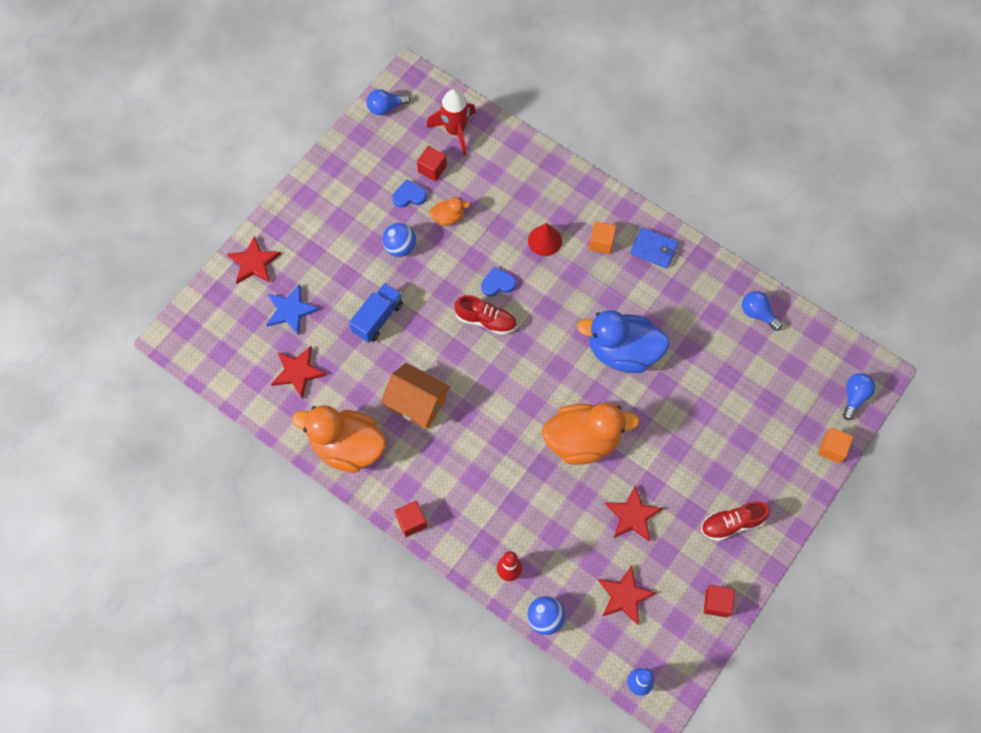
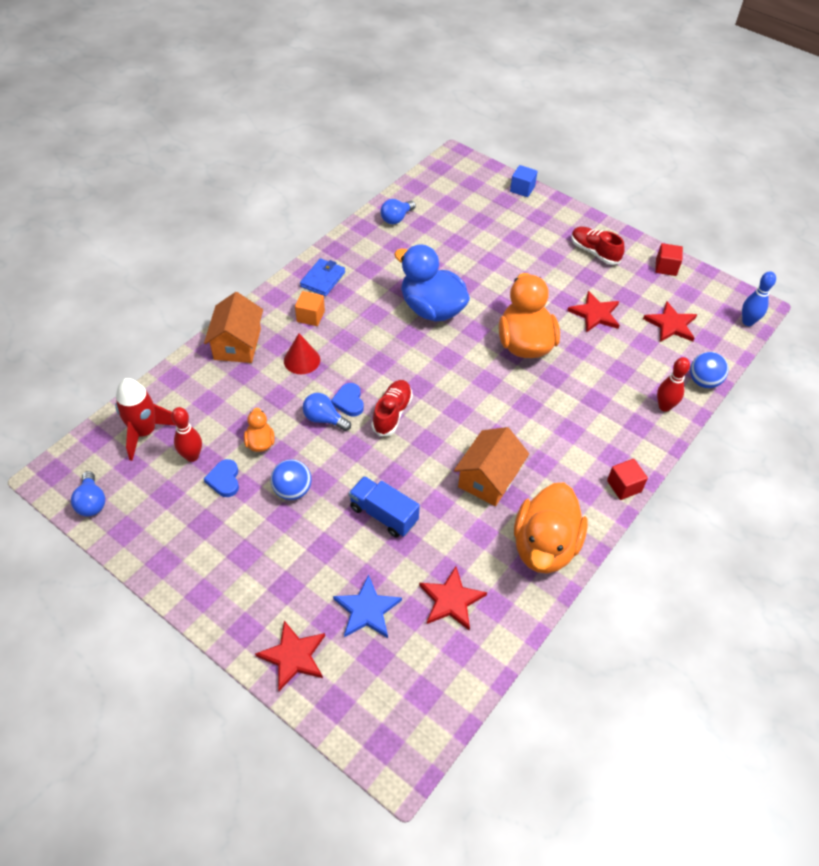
camera: 90 degrees left, 15 degrees down
red cube [417,146,447,181] -> red bowling pin [171,407,202,462]
blue duck [577,310,670,373] -> blue duck turned 120 degrees clockwise [394,244,470,322]
red shoe [701,501,770,541] -> red shoe turned 150 degrees clockwise [571,227,625,265]
orange cube [818,428,853,463] -> blue cube [510,165,538,197]
blue light bulb [843,373,875,420] -> blue light bulb moved to [303,393,351,431]
none -> orange house [204,292,263,363]

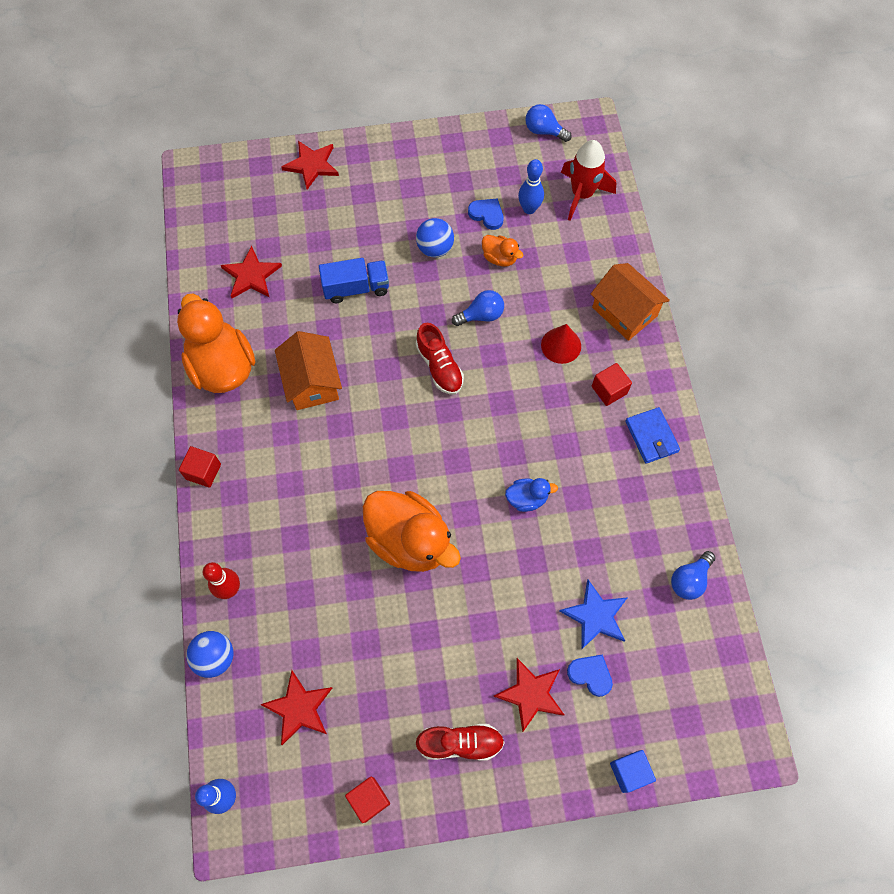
camera: 135 degrees right, 15 degrees up
red bowling pin [171,407,202,462] -> blue bowling pin [518,159,544,214]
orange cube [295,291,325,326] -> red cube [592,363,632,406]
blue heart [331,383,364,417] -> blue heart moved to [567,655,613,697]
blue star [333,574,402,638] -> blue star moved to [559,580,628,649]
blue light bulb [380,199,416,224] -> blue light bulb turned 135 degrees counterclockwise [671,551,715,600]
blue duck [394,244,470,322] -> blue duck [505,478,558,512], size x0.47
red star [567,291,620,333] -> red star moved to [493,658,564,733]

